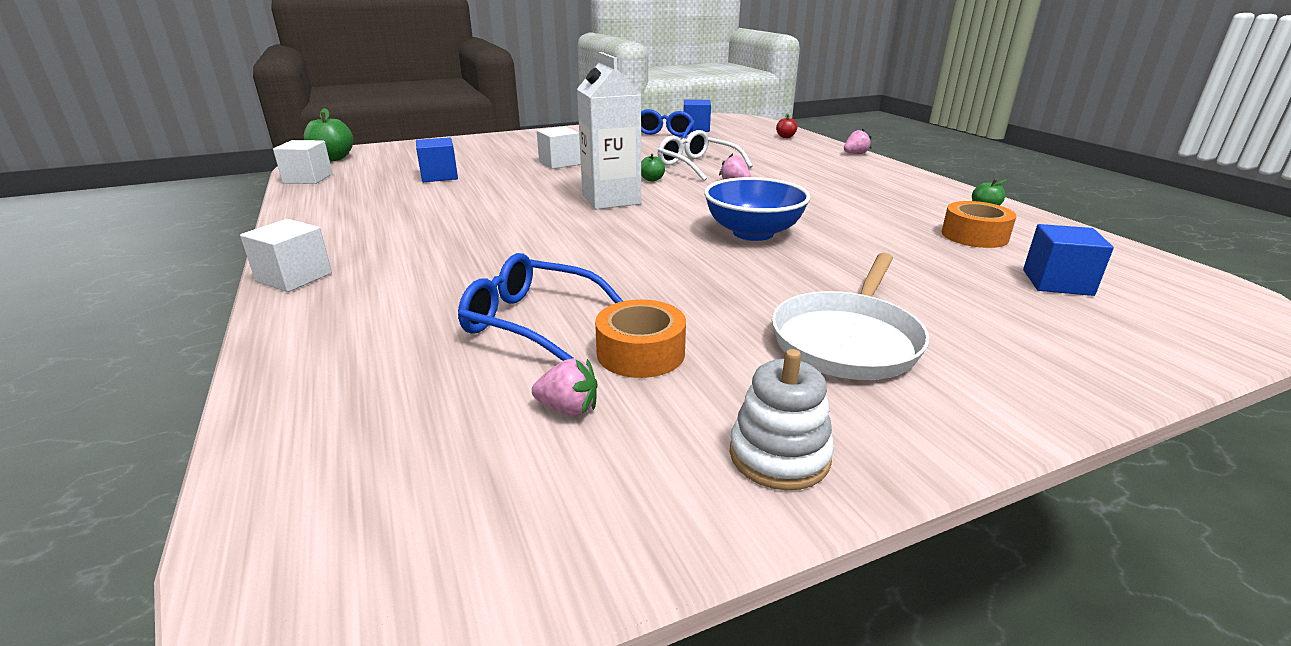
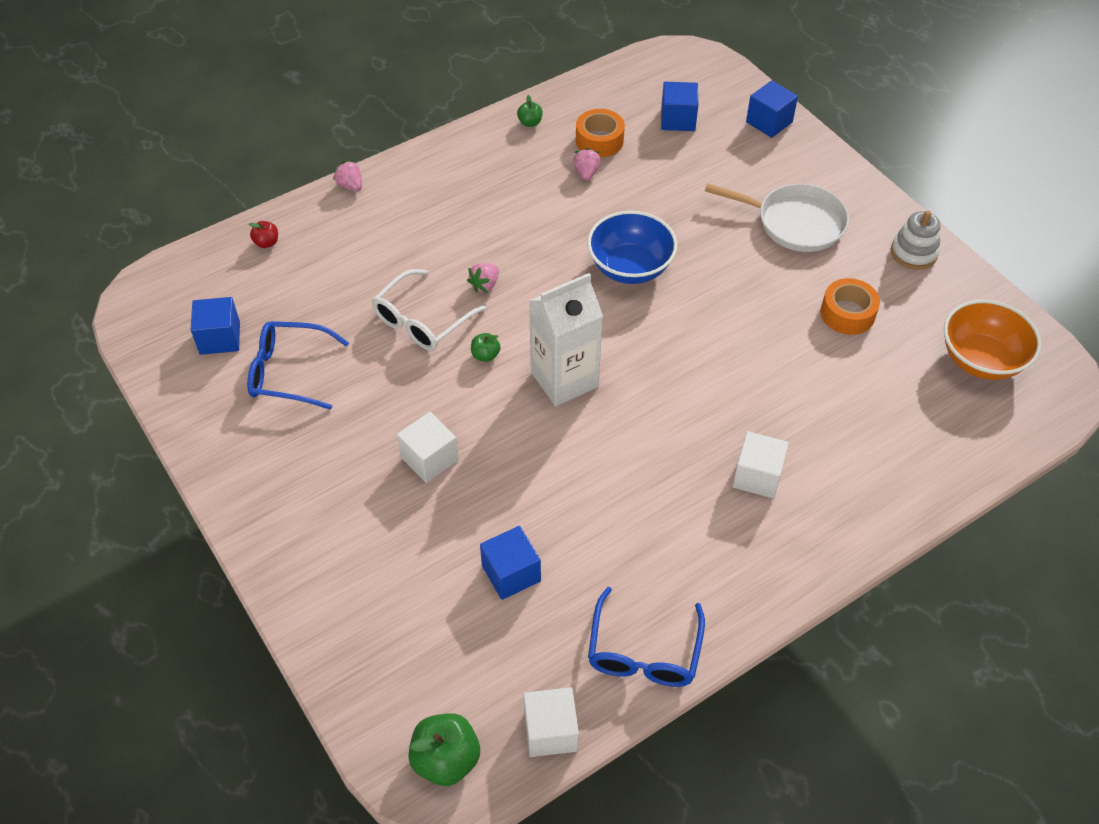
camera: 100 degrees left, 25 degrees up
white cube [240,219,332,292] -> white cube moved to [732,431,789,498]
blue glasses [458,253,623,361] -> blue glasses moved to [588,587,705,687]
pink strawberry [532,358,597,416] -> pink strawberry moved to [573,148,601,181]
none -> blue cube [746,81,798,138]
none -> orange bowl [944,300,1041,380]

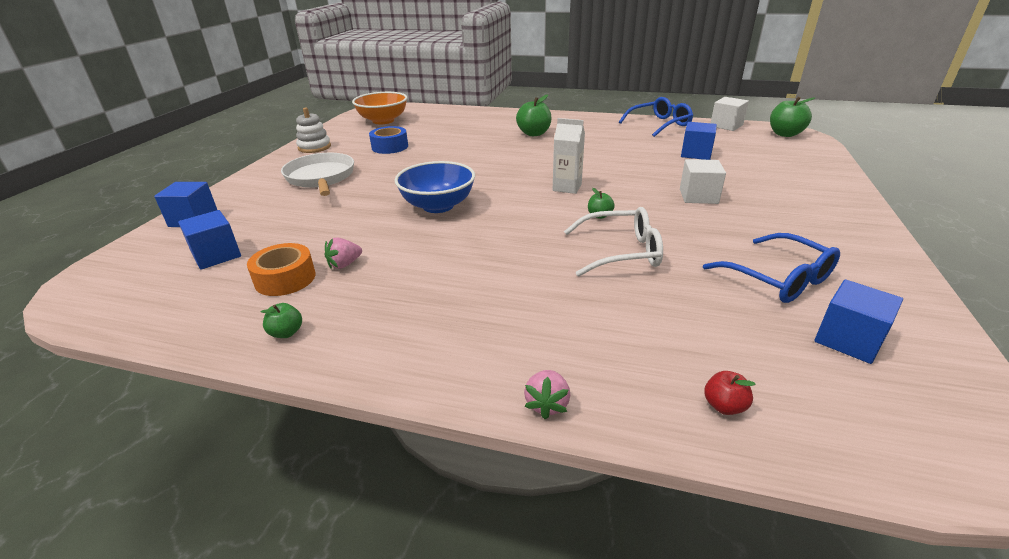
camera: 130 degrees left, 20 degrees down
pink strawberry [467,263,499,293] -> none
white carton [529,273,603,406] -> white carton [553,118,585,194], size x0.62
white cube [732,431,789,498] -> green apple [516,95,551,136]
orange tape [821,278,880,335] -> blue tape [369,126,408,154]

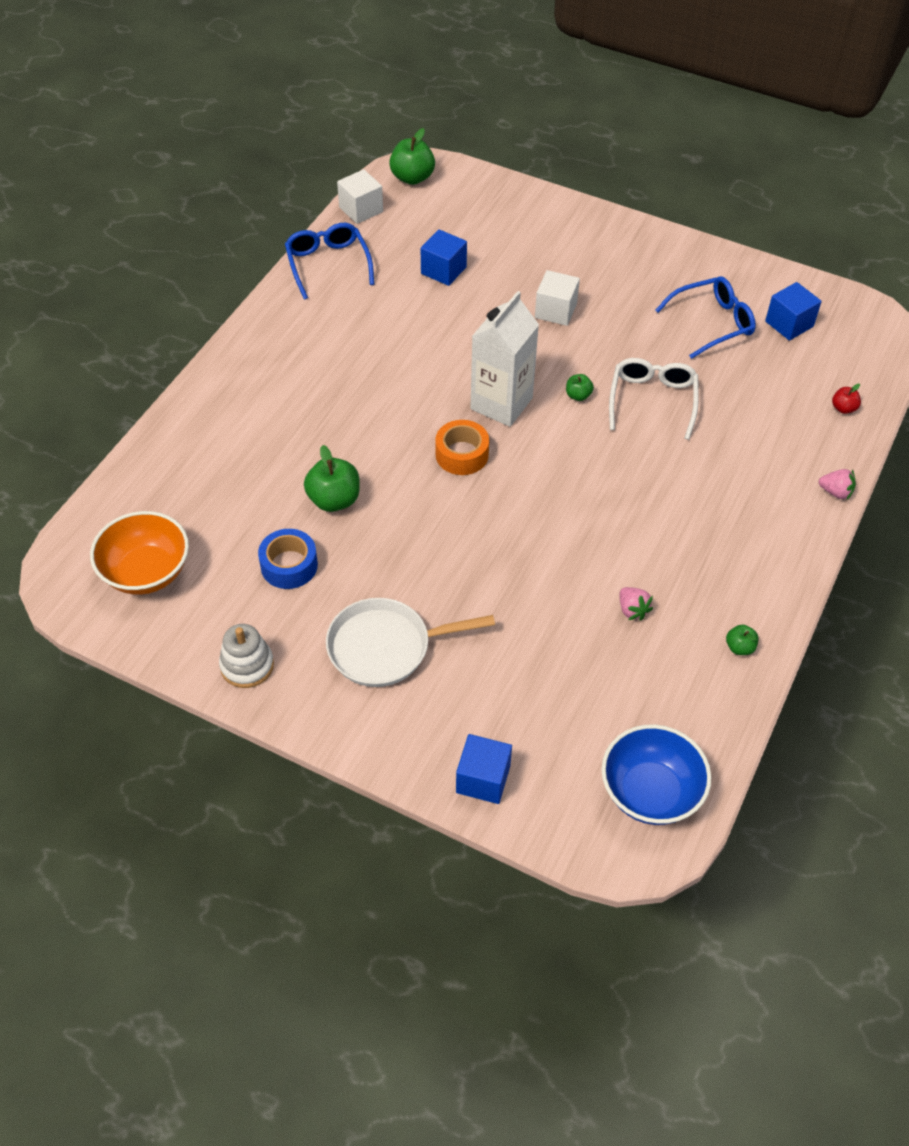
camera: 80 degrees left, 20 degrees up
blue cube [178,210,241,270] -> none
orange tape [247,243,316,296] -> orange tape moved to [435,420,489,475]
blue bowl [395,161,475,213] -> blue bowl moved to [602,724,712,825]
green apple [516,95,551,136] -> green apple moved to [304,445,360,512]
white carton [553,118,585,194] -> white carton [470,291,539,427], size x1.63

